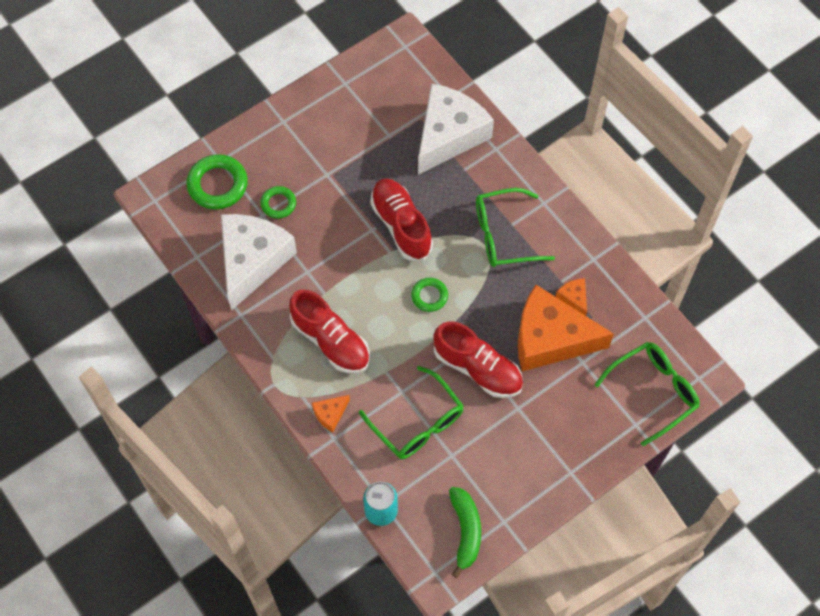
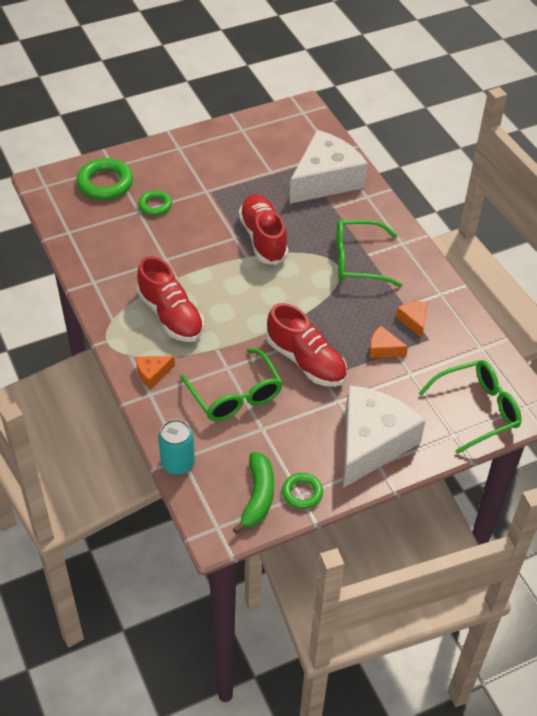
camera: 10 degrees right, 15 degrees down
white cheese [221,214,297,311] -> white cheese moved to [343,385,426,488]
green ring [411,278,448,312] -> green ring moved to [282,473,323,509]
orange cheese [518,285,614,371] -> orange cheese [369,326,408,358], size x0.41

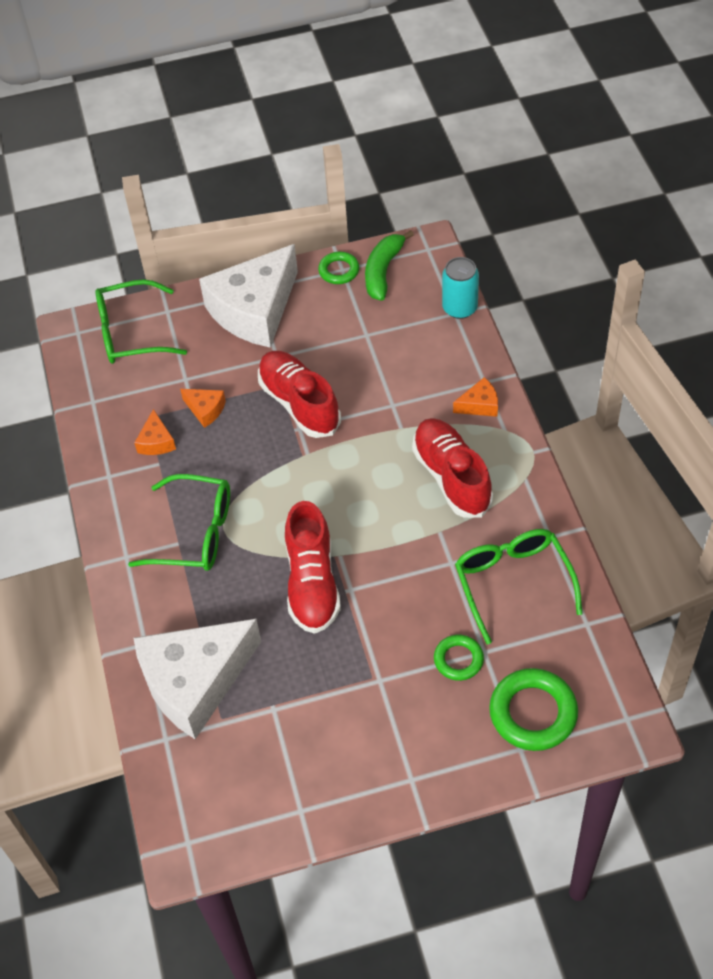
camera: 165 degrees left, 5 degrees up
green glasses [180,348,283,421] -> green glasses moved to [455,529,583,645]

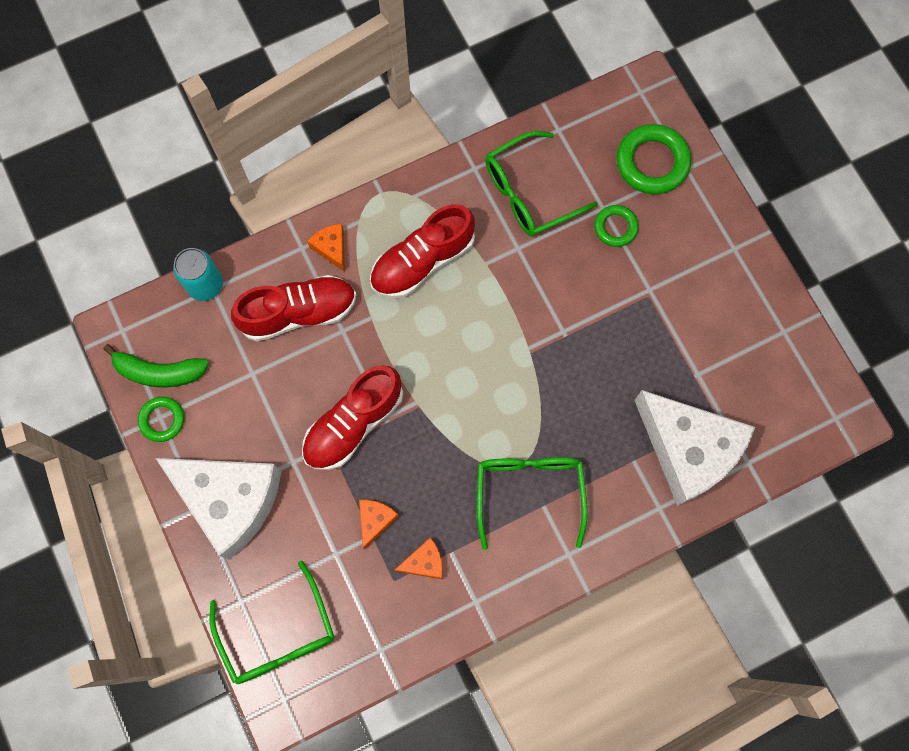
camera: 105 degrees left, 20 degrees up
red shoe [285,501,341,634] -> red shoe moved to [231,275,357,341]

